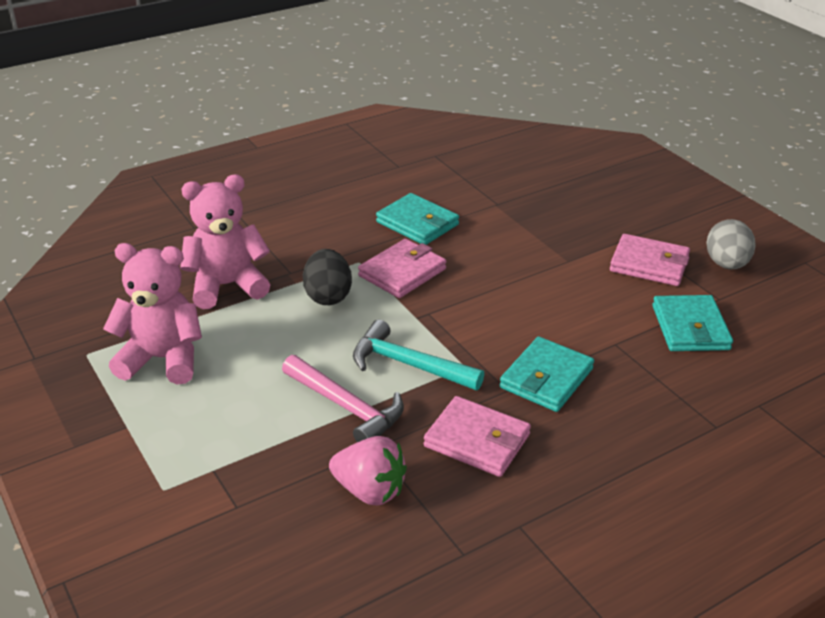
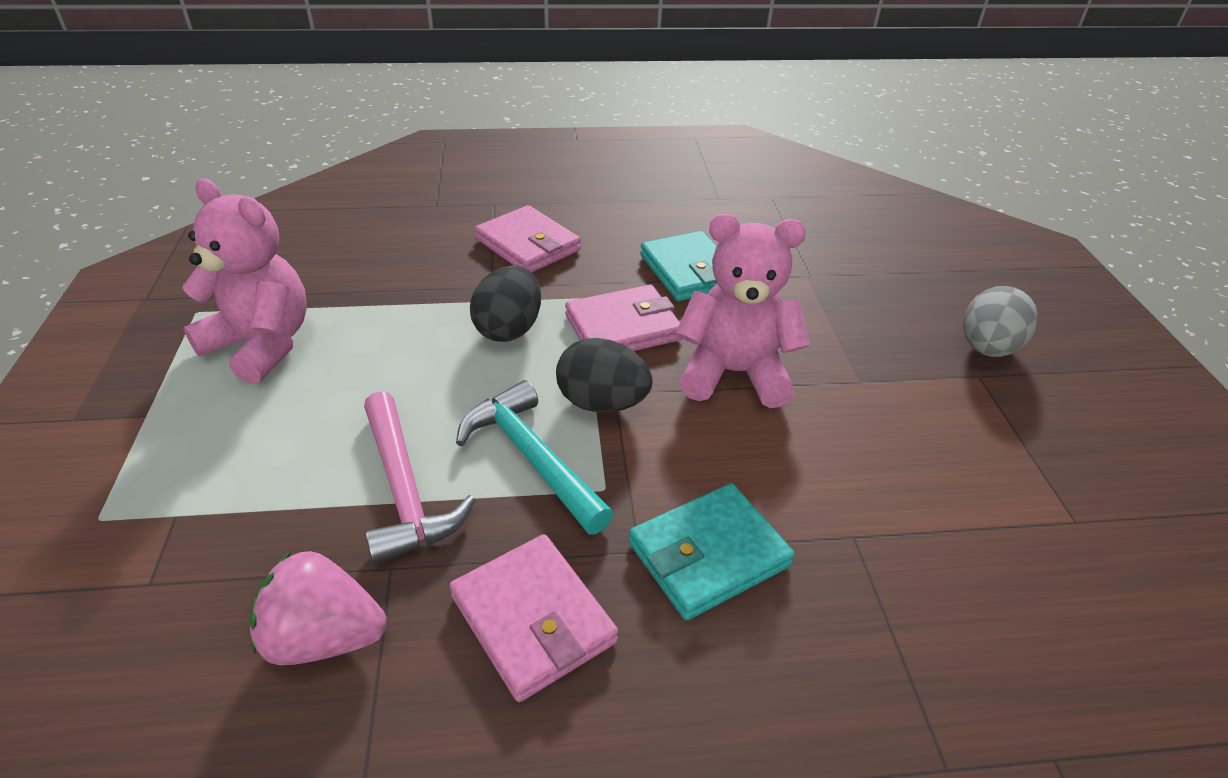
camera: 25 degrees right, 5 degrees up
pink teddy bear [180,174,270,309] -> pink teddy bear moved to [676,214,810,408]
pink strawberry [329,436,407,505] -> pink strawberry turned 135 degrees clockwise [250,551,387,665]
pink wallet [610,234,690,286] -> pink wallet moved to [475,205,581,272]
turquoise wallet [652,295,733,351] -> none
grey egg [706,219,756,269] -> grey egg moved to [963,286,1038,357]
none -> black egg [556,338,653,412]

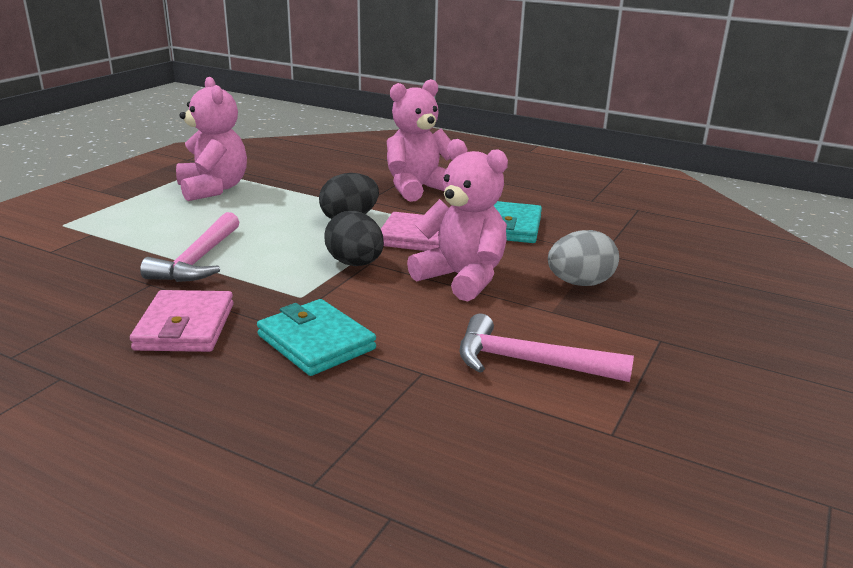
camera: 35 degrees right, 15 degrees down
pink strawberry [250,551,387,665] -> none
turquoise hammer [456,380,614,535] -> none
pink wallet [475,205,581,272] -> pink teddy bear [387,79,451,202]
turquoise wallet [629,483,795,620] -> turquoise wallet turned 45 degrees clockwise [257,299,376,376]
grey egg [963,286,1038,357] -> grey egg moved to [548,230,619,286]
none -> pink hammer [460,314,634,382]

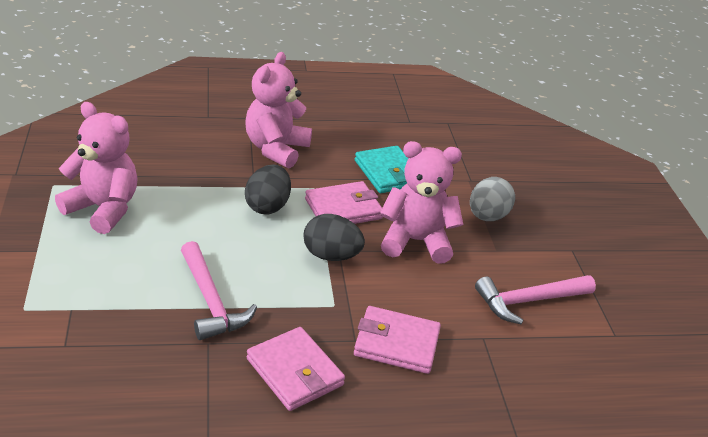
camera: 40 degrees left, 10 degrees up
turquoise wallet [257,299,376,376] -> pink wallet [354,306,441,374]

